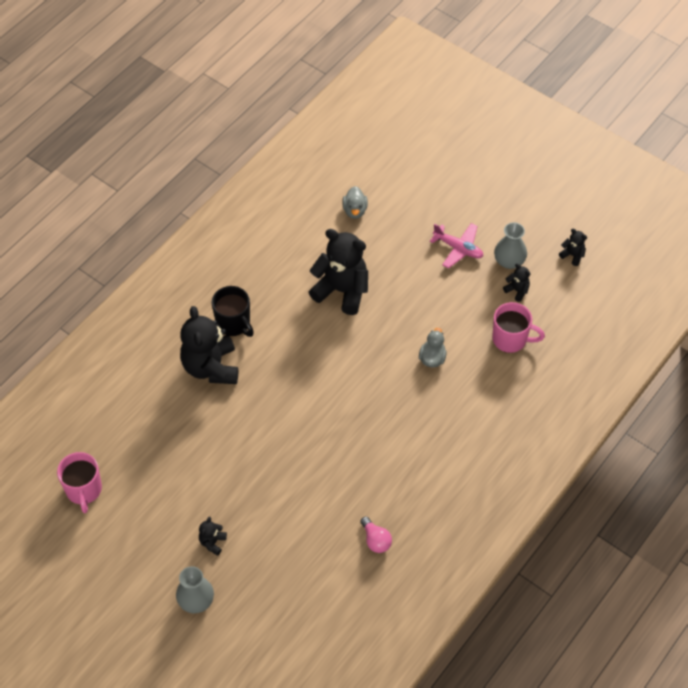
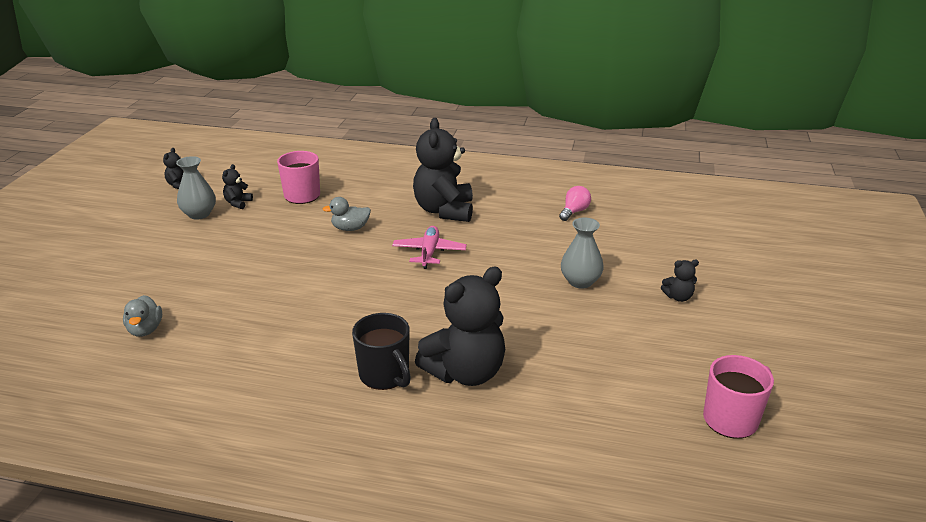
camera: 115 degrees left, 25 degrees down
grey vase [176,566,214,613] -> grey vase moved to [561,217,604,289]
black mug [211,286,254,337] -> black mug turned 120 degrees clockwise [352,313,411,390]
black teddy bear [309,229,368,315] -> black teddy bear moved to [413,118,473,222]
grey duck [342,186,368,219] -> grey duck turned 105 degrees clockwise [123,295,162,337]
pink plane [430,223,483,268] -> pink plane moved to [392,226,467,269]

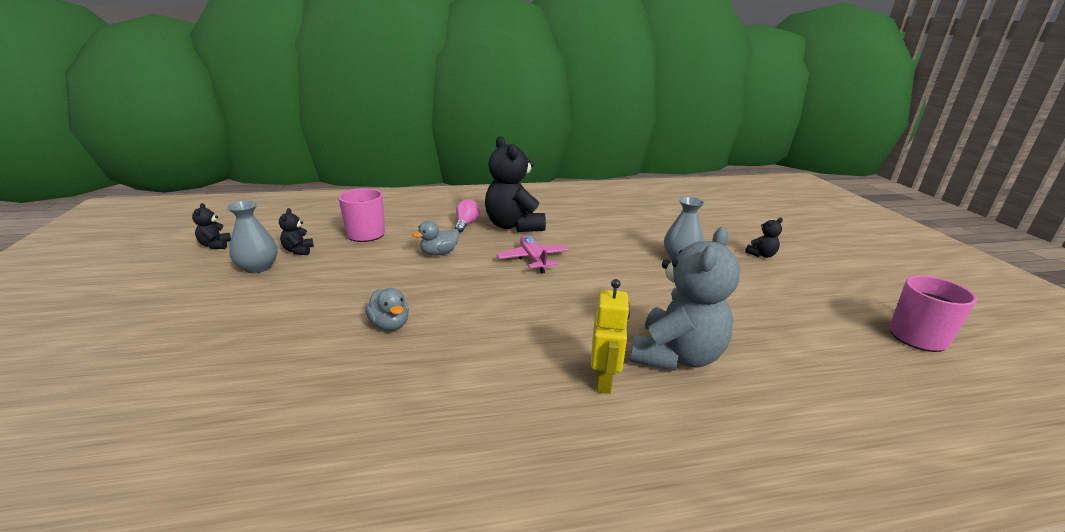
camera: 25 degrees left, 5 degrees down
grey duck [123,295,162,337] -> grey duck moved to [365,288,409,331]
black mug [352,313,411,390] -> yellow robot [591,279,630,394]
black teddy bear [415,267,505,386] -> grey teddy bear [630,227,740,371]
pink light bulb [559,186,591,221] -> pink light bulb moved to [455,199,480,232]

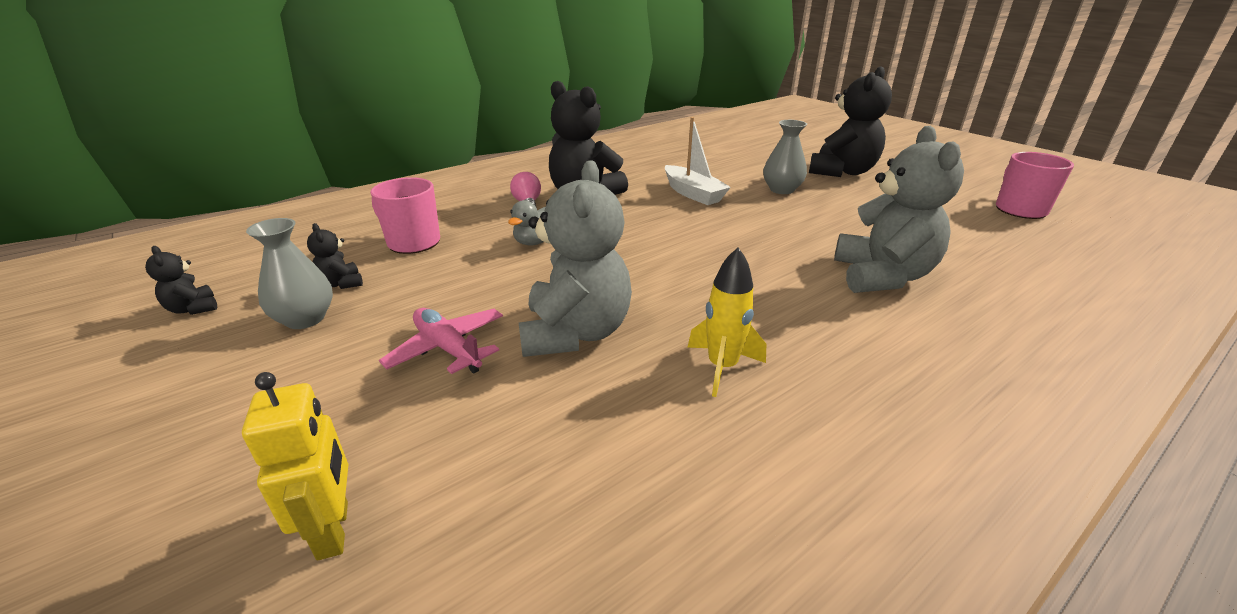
camera: 25 degrees left, 5 degrees up
grey duck [365,288,409,331] -> grey teddy bear [519,160,632,357]
pink plane [497,235,569,273] -> pink plane moved to [379,308,503,374]
yellow robot [591,279,630,394] -> yellow robot moved to [242,372,348,560]
black teddy bear [745,217,783,258] -> black teddy bear [809,66,892,177], size x2.31
none -> white boat [665,117,731,205]
none -> yellow rocket [687,247,766,397]

